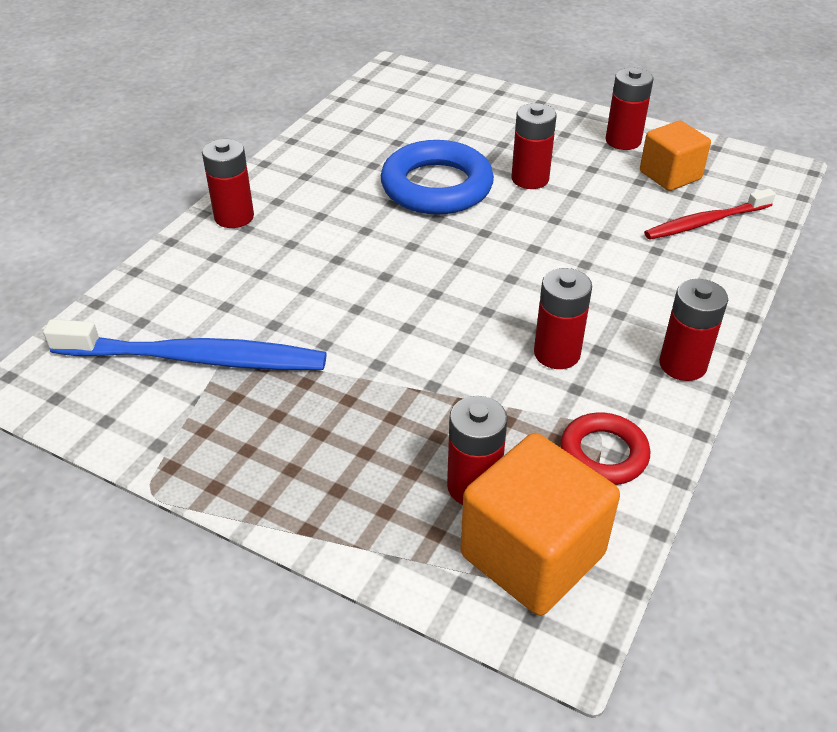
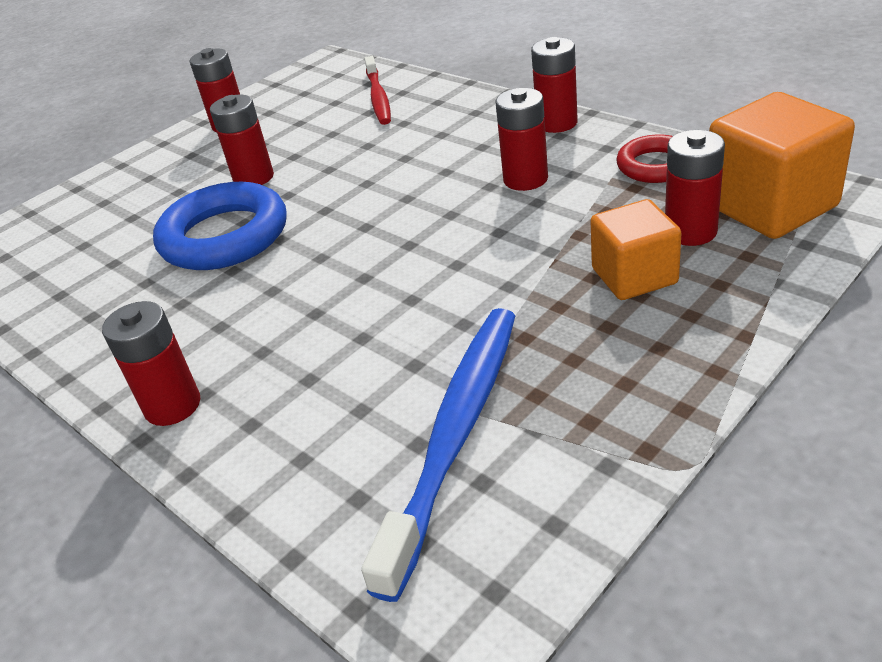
camera: 70 degrees left, 5 degrees down
orange cube [640,121,711,191] -> orange cube moved to [590,199,681,300]

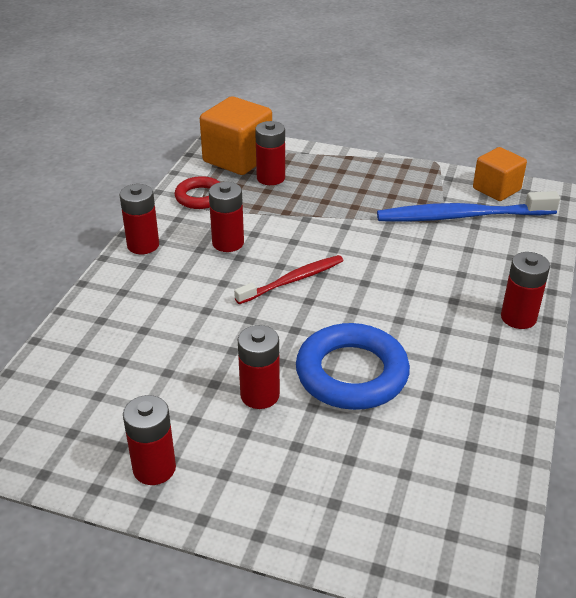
camera: 120 degrees left, 0 degrees up
red toothbrush [364,56,391,125] -> red toothbrush moved to [234,255,343,304]
orange cube [590,199,681,300] -> orange cube moved to [473,147,527,201]

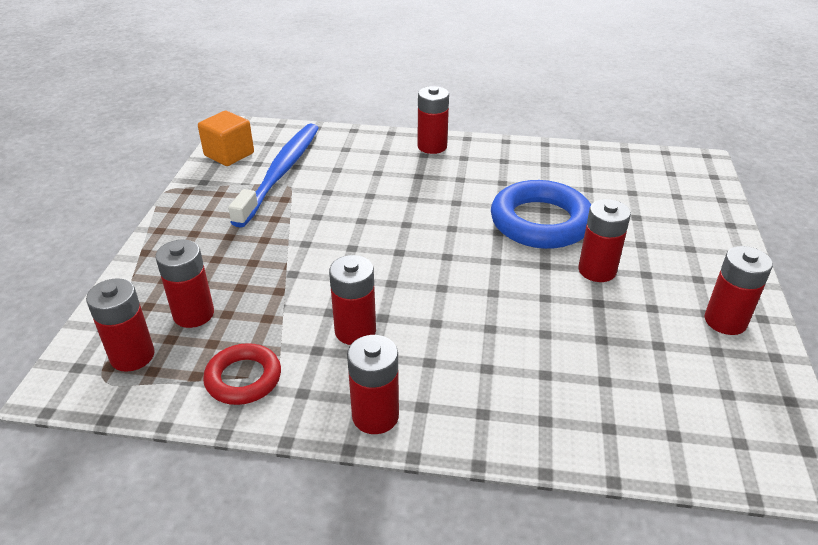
camera: 100 degrees left, 0 degrees up
orange cube [200,96,272,175] -> red battery [86,278,155,372]
red toothbrush [234,255,343,304] -> none
blue toothbrush [377,191,560,222] -> blue toothbrush turned 150 degrees counterclockwise [228,124,319,228]

